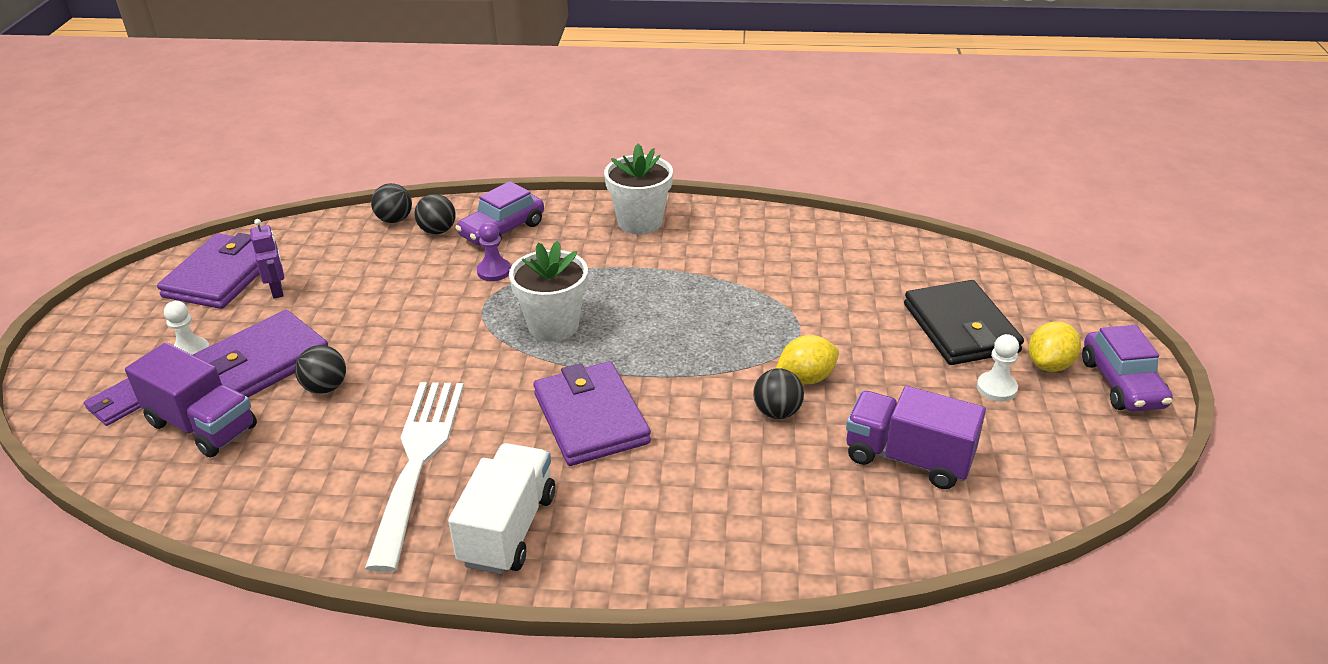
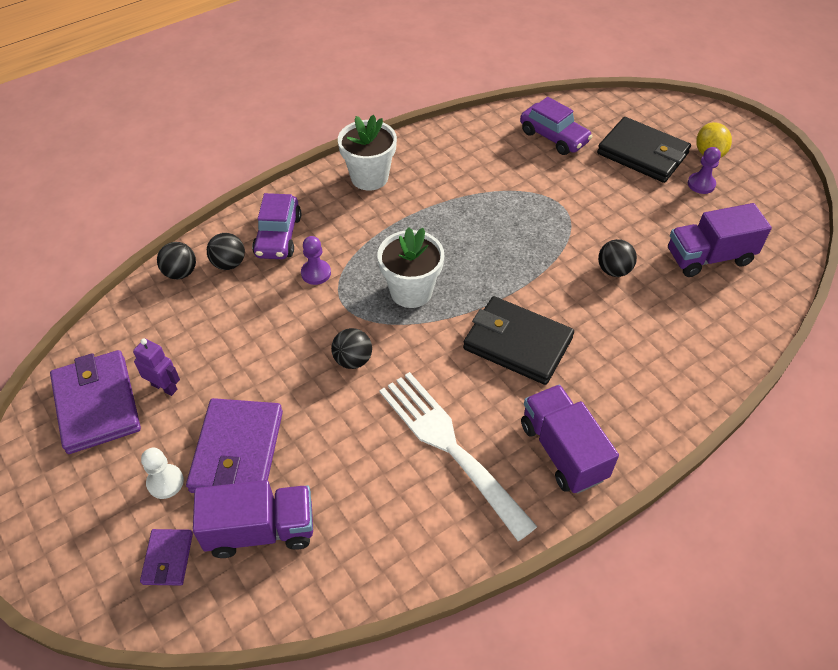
camera: 40 degrees left, 15 degrees up
black ball [295,345,346,394] -> black ball moved to [331,328,372,369]
white truck [448,443,555,574] -> purple truck [521,385,619,494]
purple wallet [534,361,651,466] -> black wallet [463,296,574,385]
yellow lemon [776,335,839,384] -> none
white pawn [977,334,1019,402] -> purple pawn [688,147,721,194]
purple car [1082,325,1173,412] -> purple car moved to [520,97,593,155]

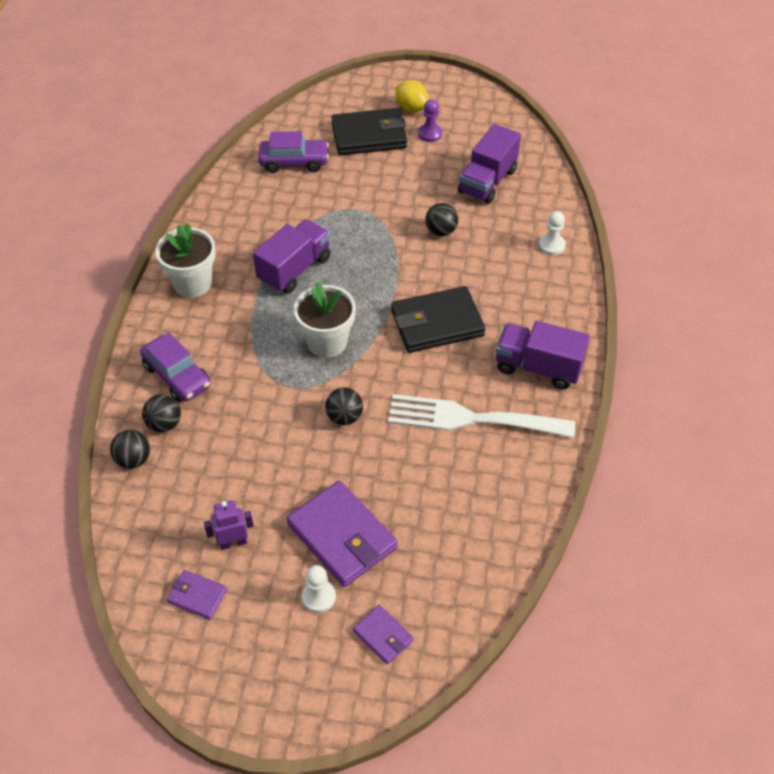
camera: 45 degrees left, 0 degrees up
purple wallet [50,350,141,454] -> purple wallet [167,570,227,620], size x0.50
purple truck [193,480,313,558] -> purple truck moved to [253,219,331,294]
purple pawn [301,236,331,285] -> none
none -> white pawn [539,211,566,255]

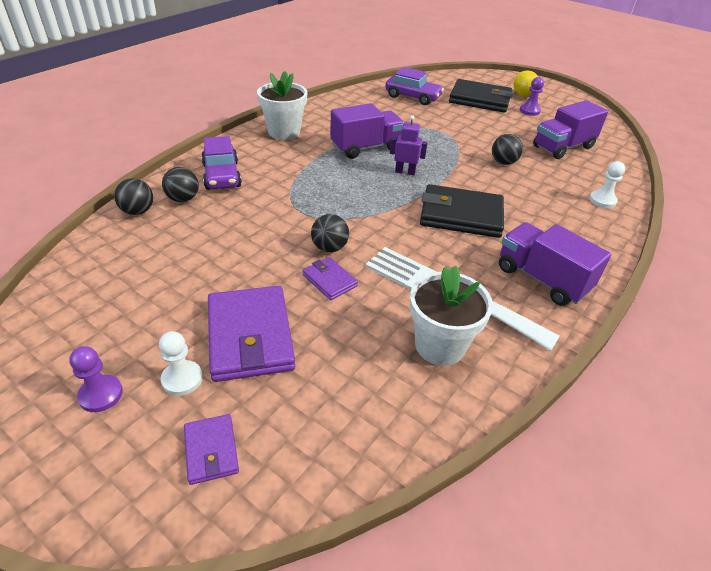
camera: 25 degrees right, 10 degrees down
purple wallet [167,570,227,620] -> purple wallet moved to [303,257,358,300]
purple robot [204,500,254,550] -> purple robot moved to [390,115,428,175]
white flower pot [294,282,356,358] -> white flower pot moved to [410,266,493,366]
none -> purple pawn [69,346,123,412]

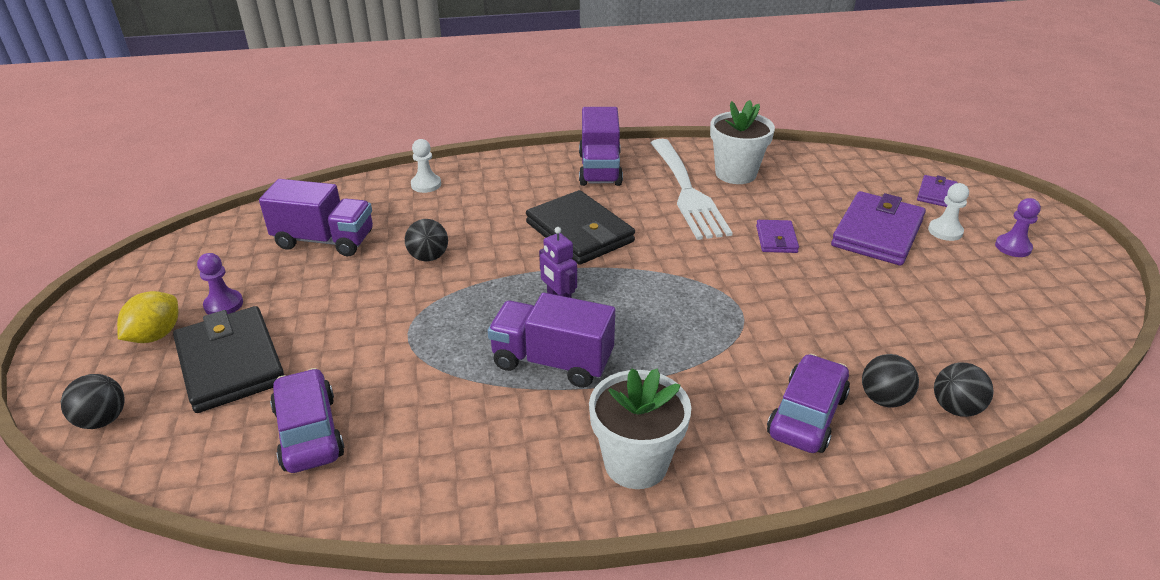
camera: 135 degrees left, 5 degrees down
black ball [311,214,349,252] -> black ball moved to [61,374,125,429]

